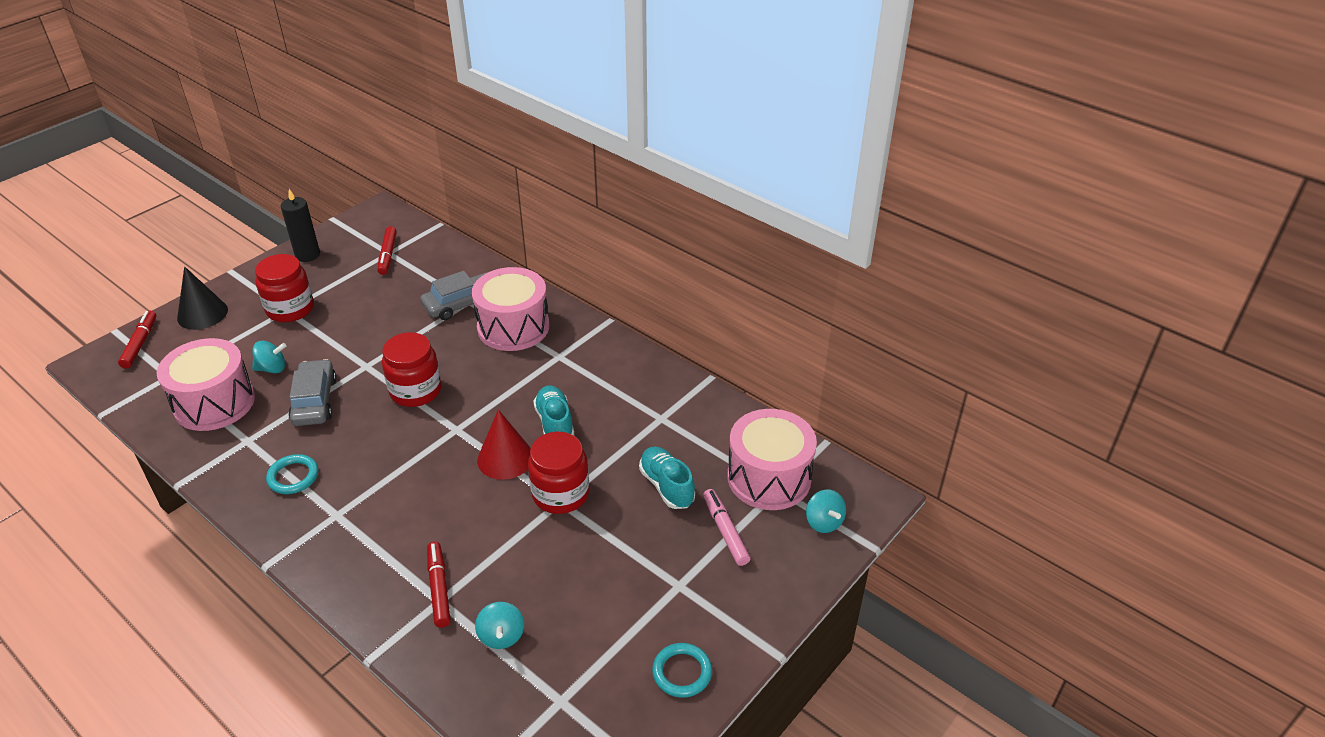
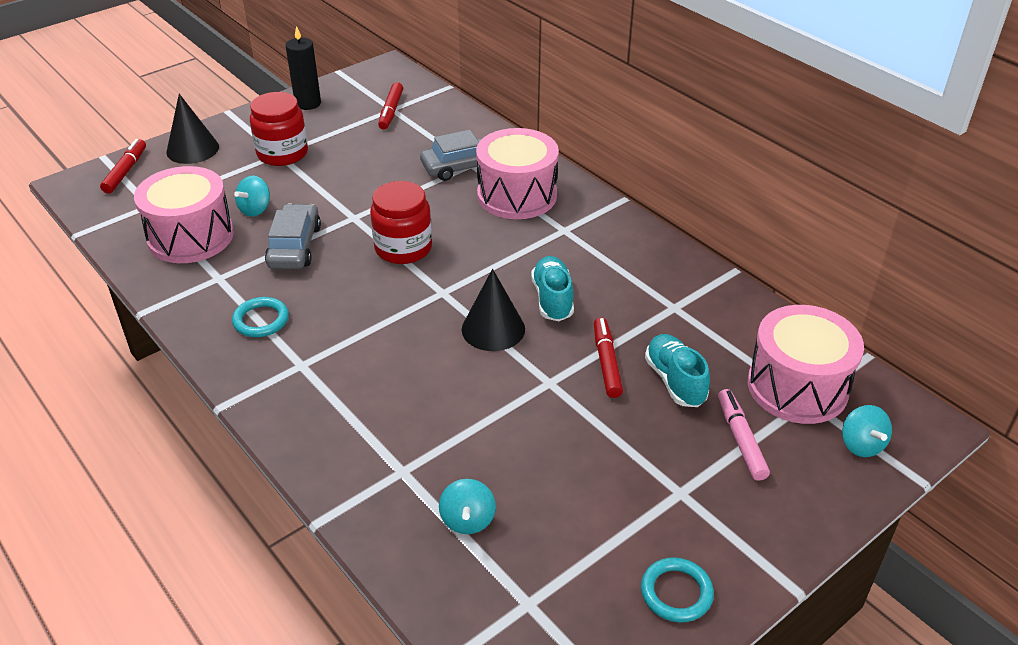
camera: 10 degrees right, 0 degrees up
turquoise spinning top [252,341,286,373] -> turquoise spinning top turned 120 degrees clockwise [234,175,270,217]
red marker [427,542,451,628] -> red marker moved to [594,317,623,398]
red cone [477,410,531,480] -> black cone [462,269,525,351]
red jar [528,432,589,514] -> none

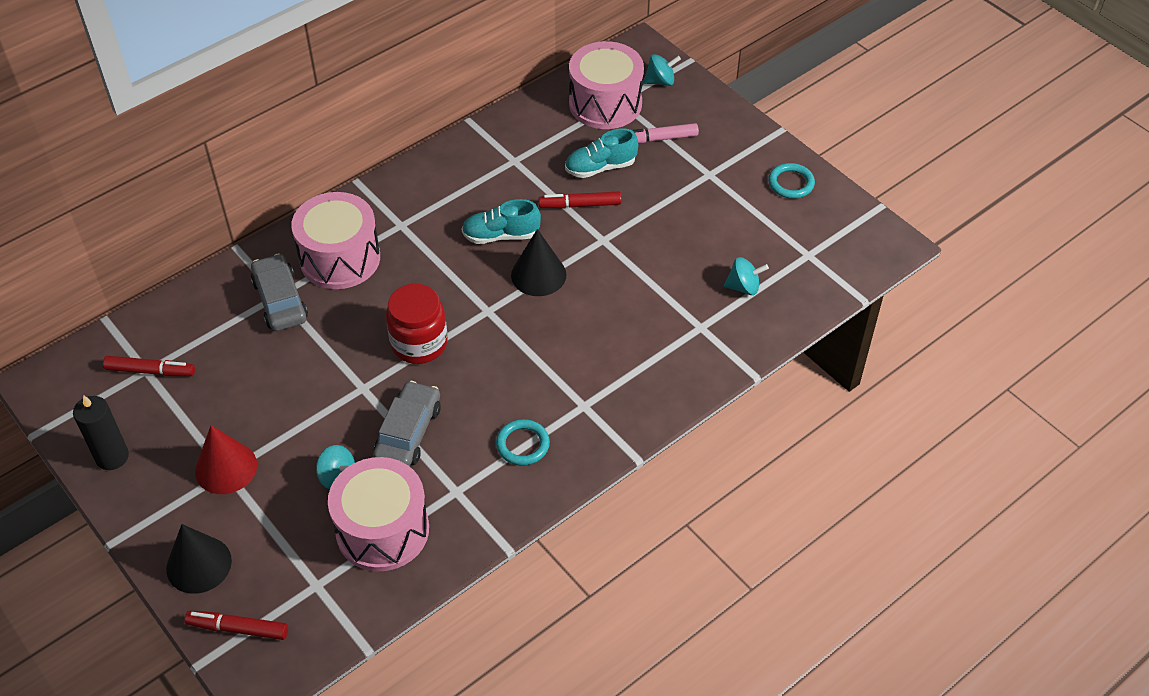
camera: 90 degrees left, 10 degrees up
red jar [250,92,308,166] -> red cone [195,425,257,494]
grey car [265,203,321,269] -> grey car turned 105 degrees clockwise [373,381,441,467]

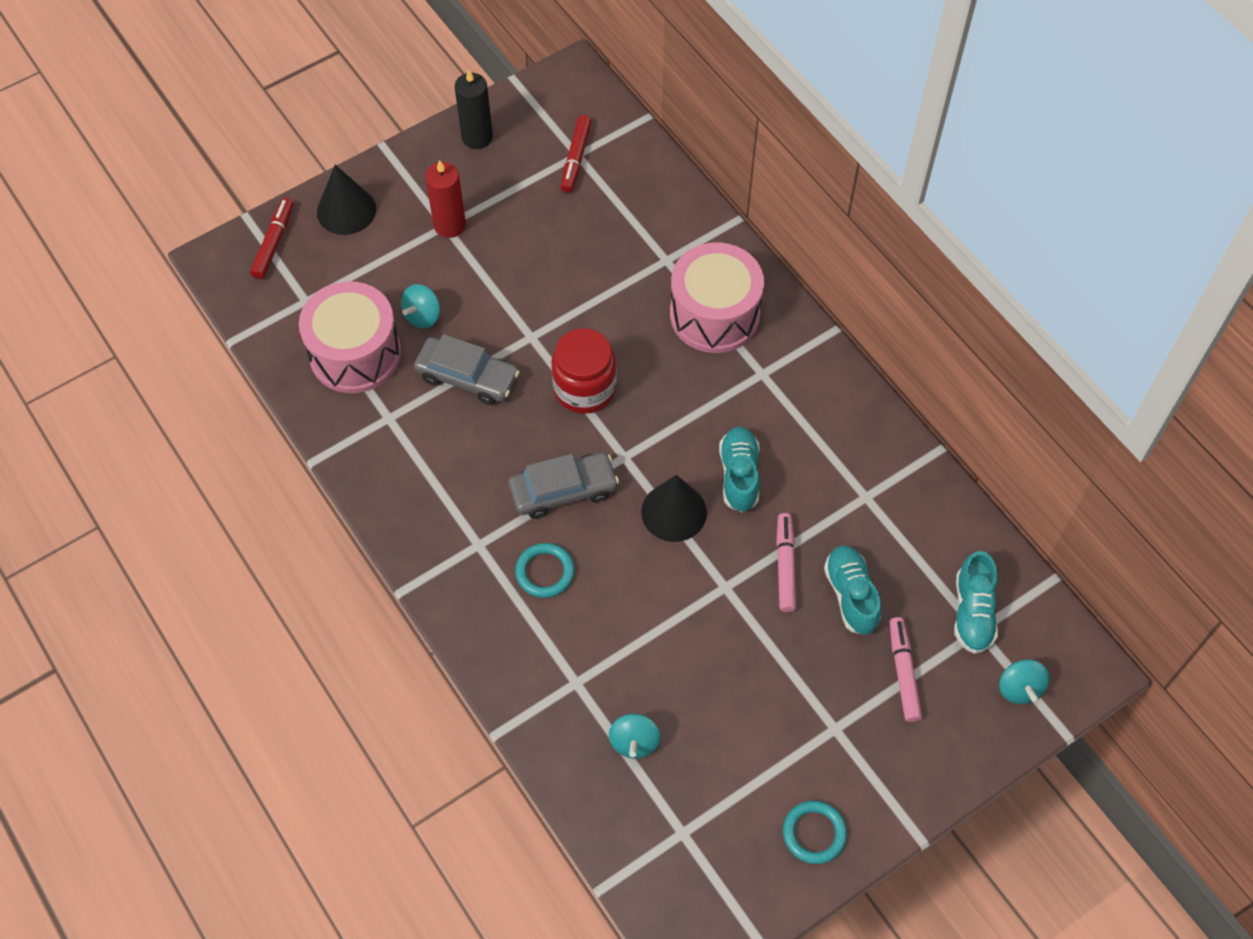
camera: 95 degrees right, 10 degrees up
red cone [195,425,257,494] -> red candle [425,160,466,238]
grey car [251,253,308,331] -> grey car moved to [509,452,619,519]
turquoise ring [496,419,550,466] -> turquoise ring moved to [515,543,575,598]
red marker [538,191,622,209] -> pink marker [776,513,796,612]
pink drum [569,41,644,129] -> turquoise shoe [954,551,998,654]

